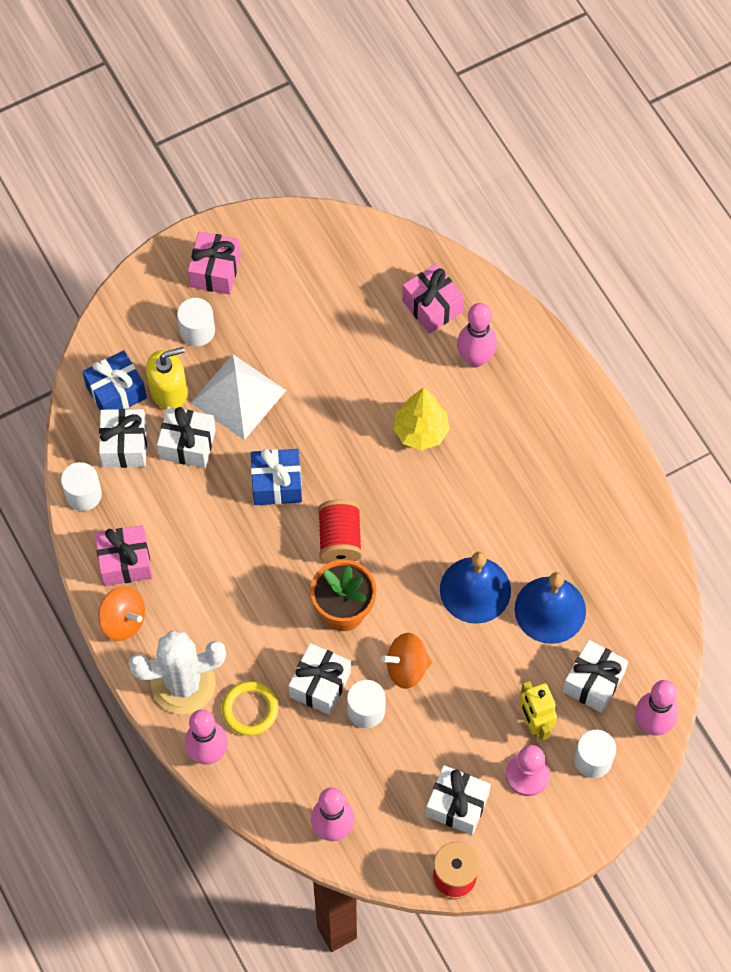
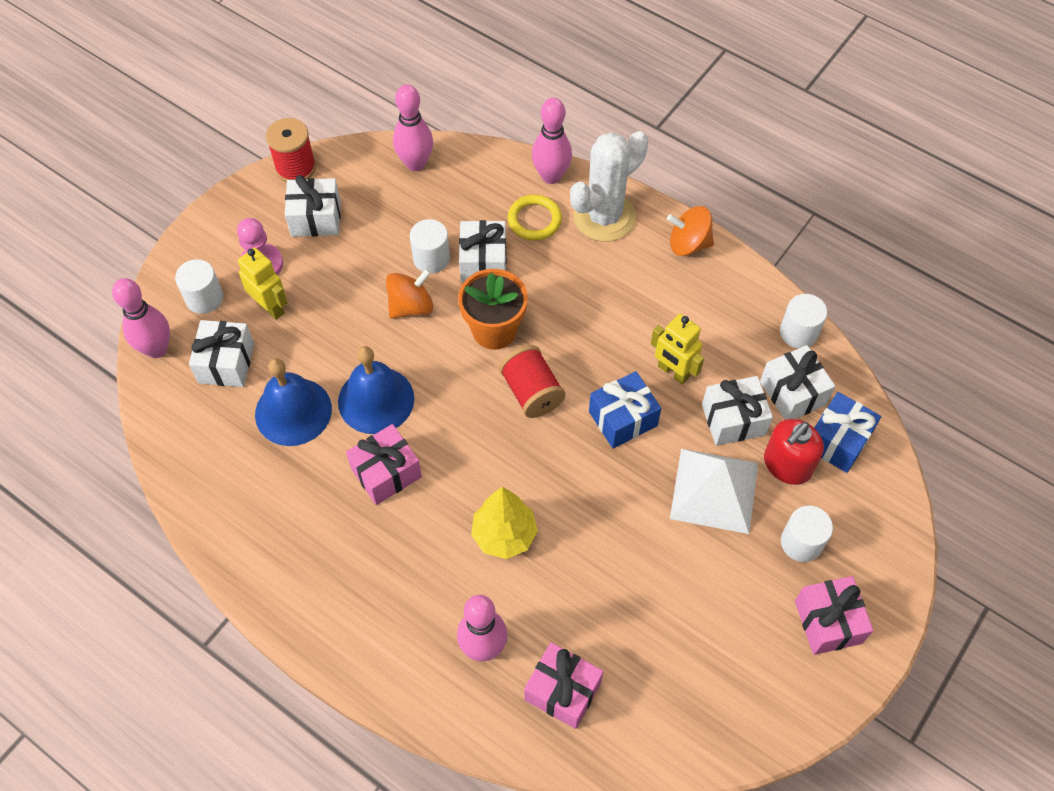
camera: 155 degrees right, 5 degrees down
pink gift [95,525,152,586] -> pink gift moved to [346,424,422,505]
yellow soap dispenser [146,347,187,409] -> red soap dispenser [764,419,824,485]
none -> yellow robot [651,314,704,384]

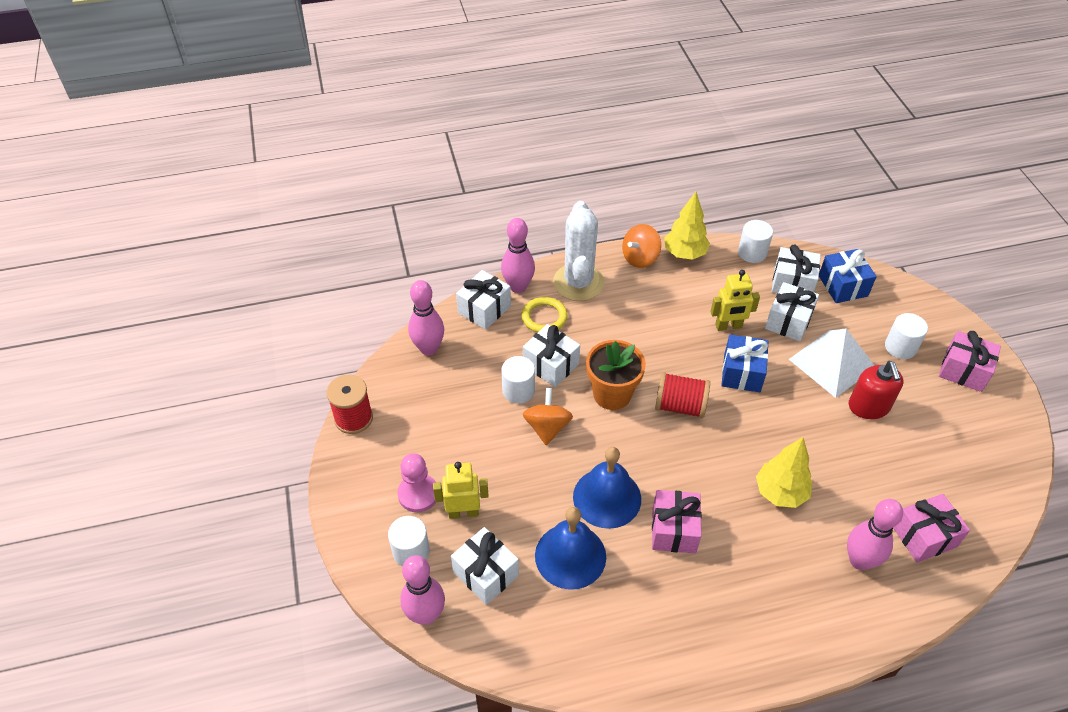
camera: 50 degrees left, 10 degrees down
white gift [285,175,341,237] -> white gift moved to [456,270,511,330]
red soap dispenser [764,419,824,485] -> red soap dispenser moved to [849,361,904,419]
none -> yellow tree [664,192,710,260]

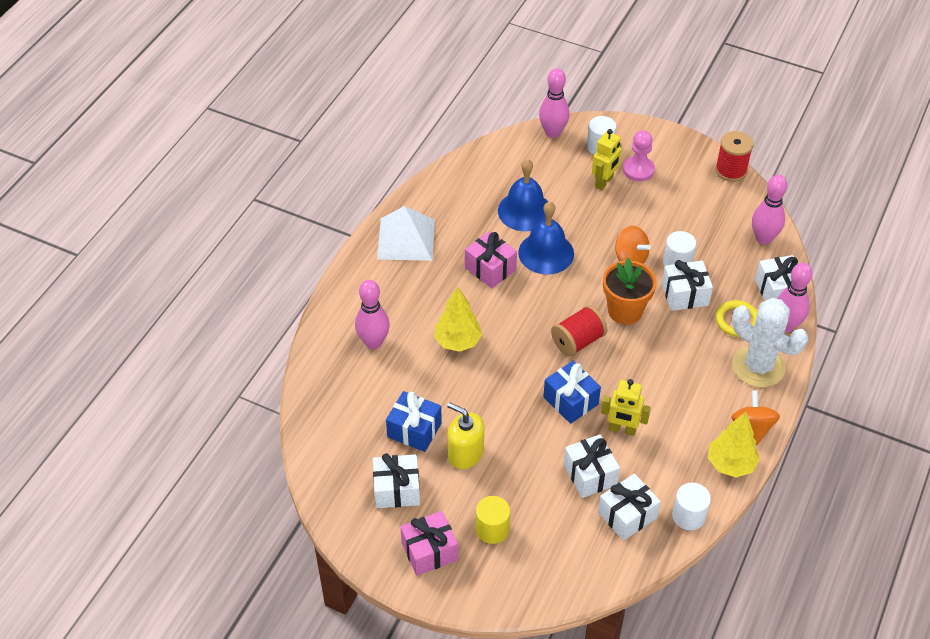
camera: 130 degrees right, 0 degrees up
white gift [451,527,519,605] -> white gift moved to [373,453,420,508]
yellow robot [710,270,760,331] -> yellow robot turned 105 degrees counterclockwise [601,379,651,436]
white pyramid [789,328,874,398] -> white pyramid moved to [377,206,435,261]
blue gift [819,249,877,303] -> blue gift moved to [386,391,442,452]
red soap dispenser [849,361,904,419] -> yellow soap dispenser [447,402,484,469]
white cylinder [885,313,928,359] -> yellow cylinder [476,496,510,544]
pink gift [893,494,970,563] -> none

